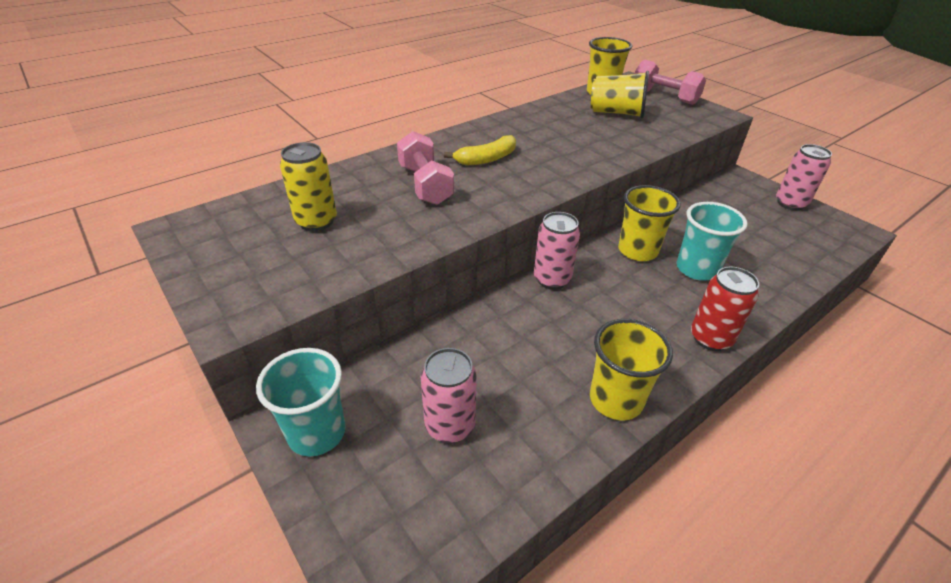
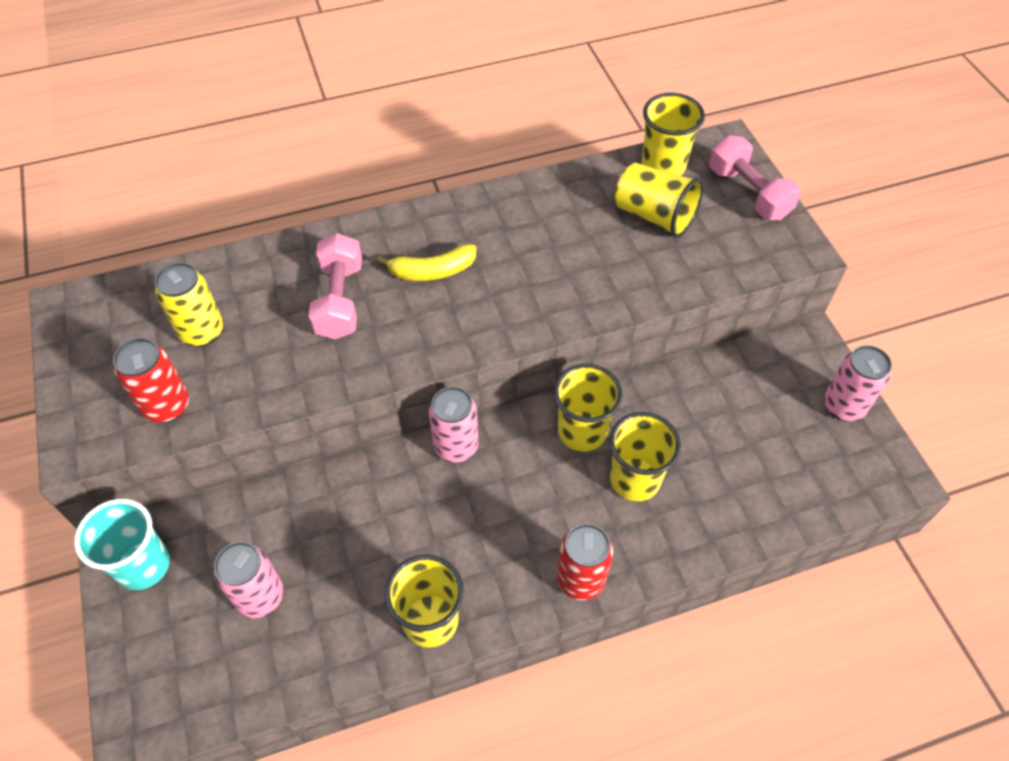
camera: 20 degrees right, 15 degrees up
turquoise cup [677,202,748,281] -> yellow cup [609,412,681,501]
none -> red can [113,338,189,423]

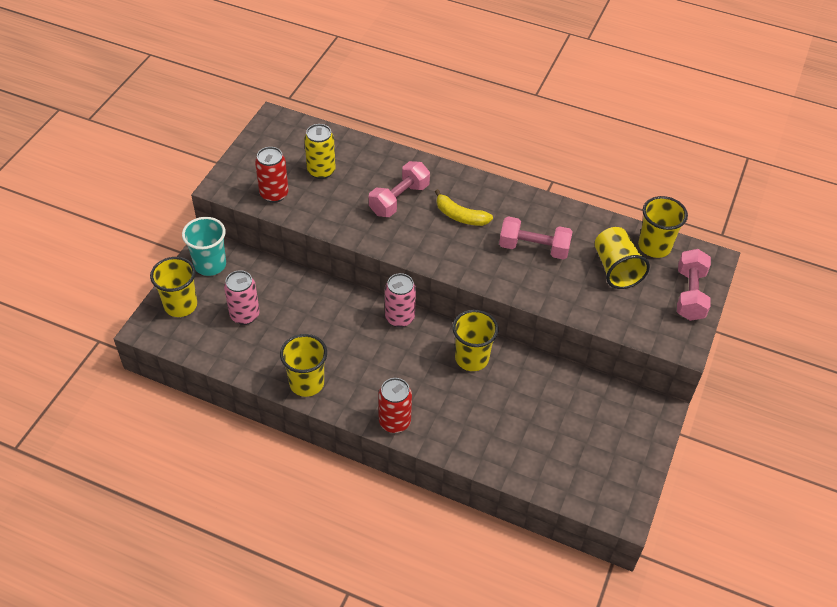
camera: 40 degrees right, 5 degrees down
yellow cup [609,412,681,501] -> yellow cup moved to [150,257,197,317]
pink can [824,345,892,421] -> none
none -> pink dumbbell [499,216,573,260]

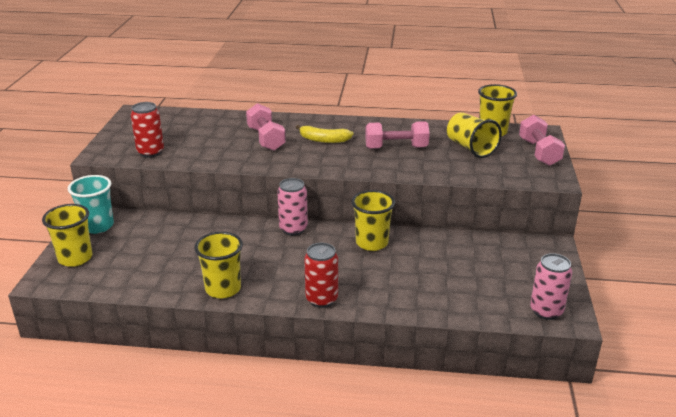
camera: 15 degrees left, 20 degrees down
pink can [224,270,260,325] -> pink can moved to [530,253,572,320]
yellow can [304,124,336,179] -> none
pink dumbbell [369,161,430,217] -> pink dumbbell turned 45 degrees counterclockwise [246,103,286,151]

